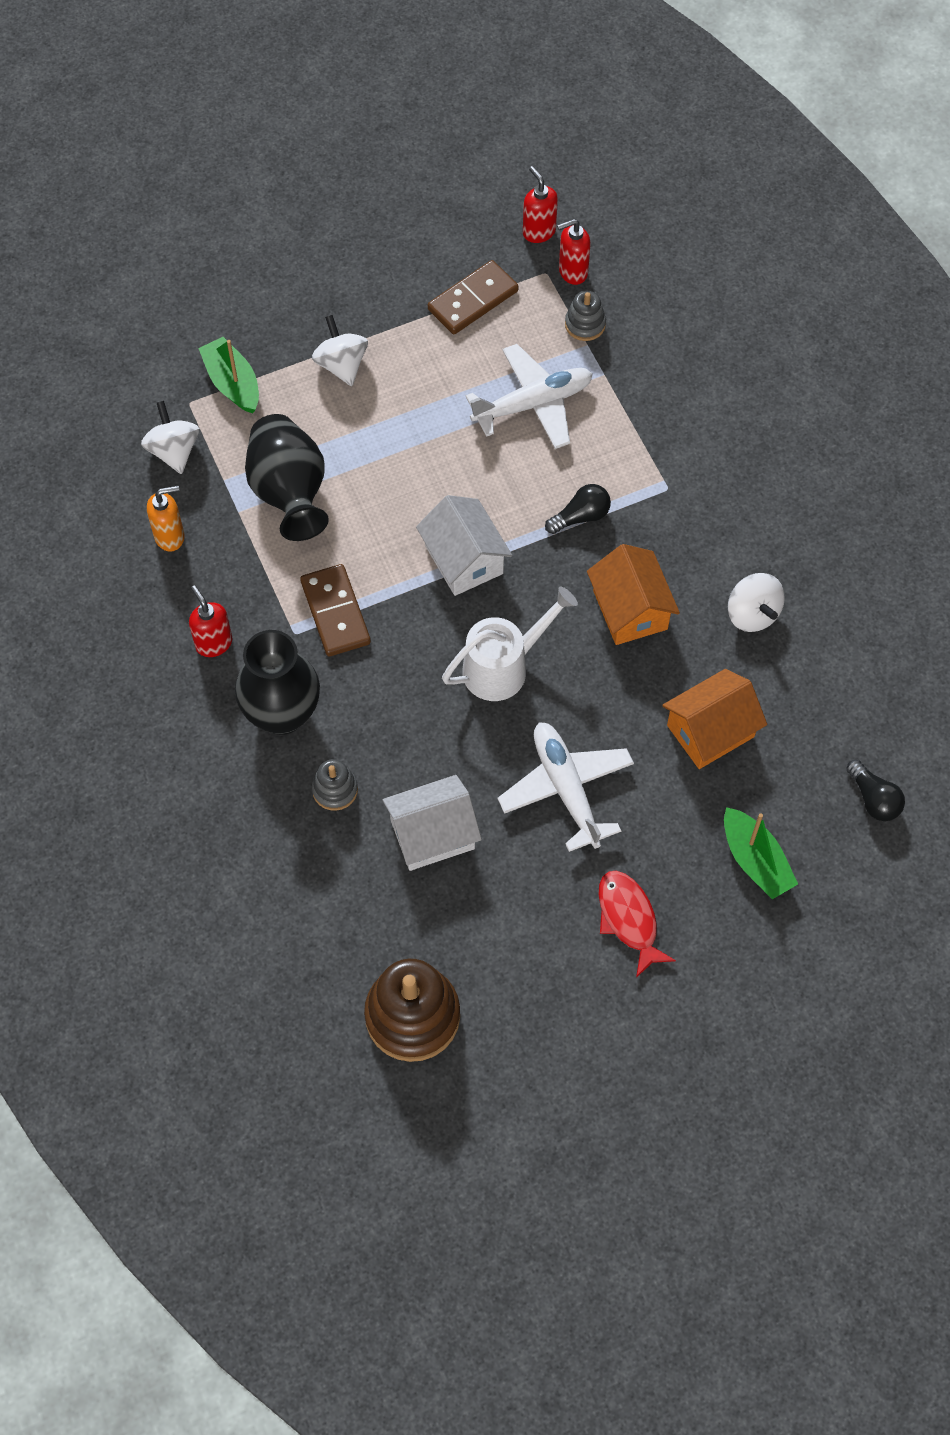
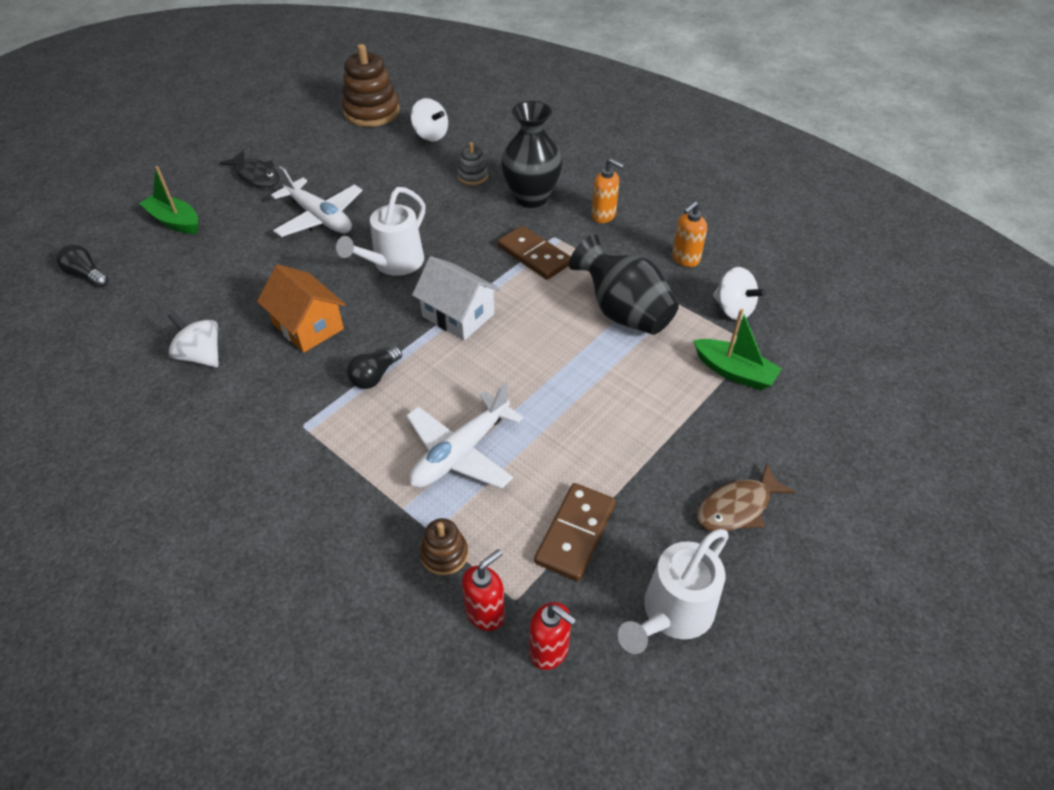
camera: 155 degrees right, 15 degrees down
red soap dispenser [189,585,232,657] -> orange soap dispenser [592,158,624,223]
white spinning top [312,315,368,386] -> white spinning top moved to [411,98,448,142]
white house [382,775,482,871] -> none
grey stacking toy [565,291,606,341] -> brown stacking toy [420,518,468,575]
red fish [598,871,676,978] -> black fish [220,151,280,187]
orange house [662,669,767,769] -> none
none -> white watering can [618,529,729,654]
none -> brown fish [697,464,796,531]

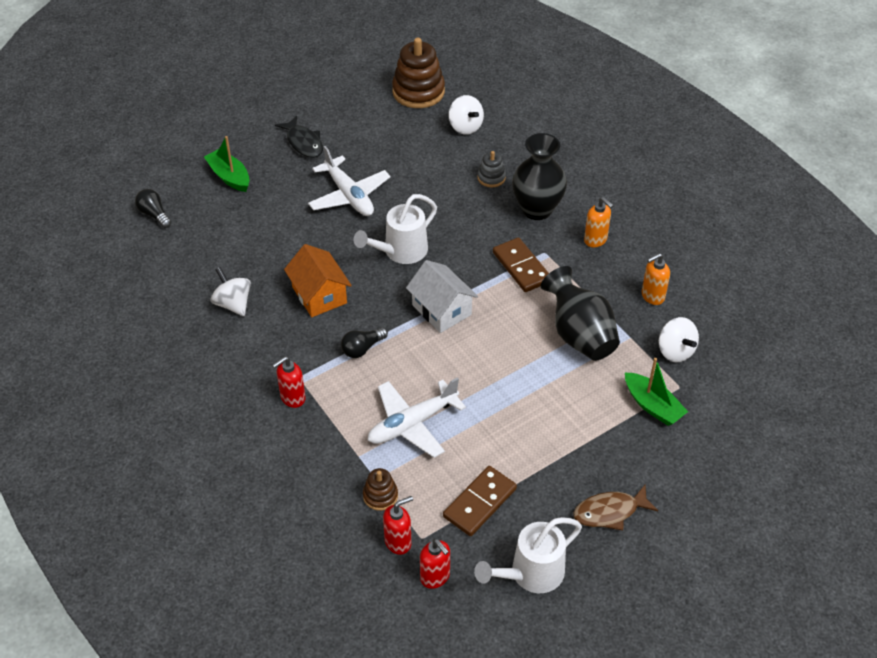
camera: 15 degrees right, 0 degrees up
none -> red soap dispenser [272,356,306,408]

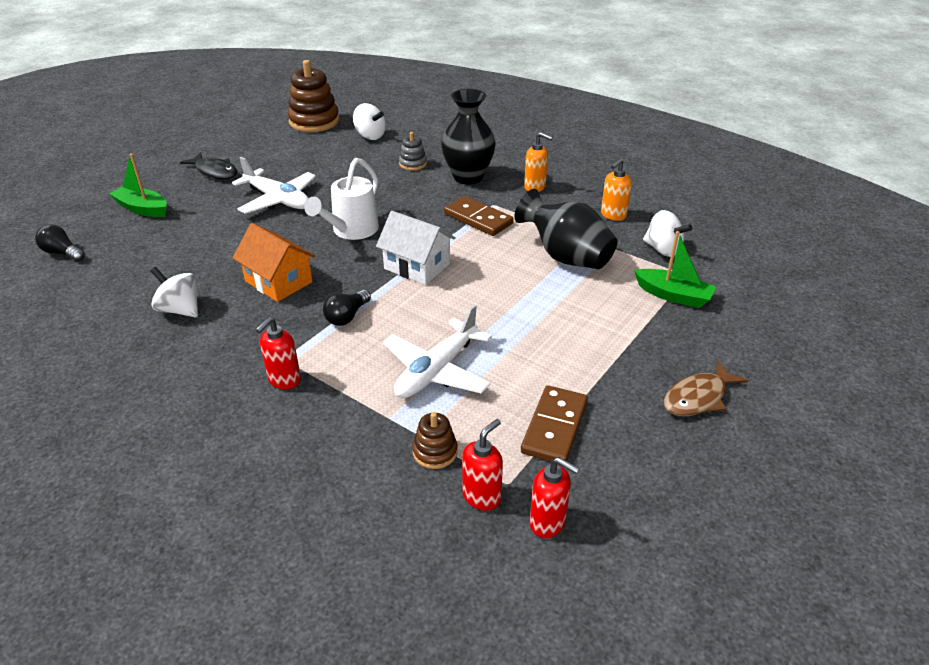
camera: 20 degrees left, 10 degrees down
white watering can [474,517,582,593] -> none

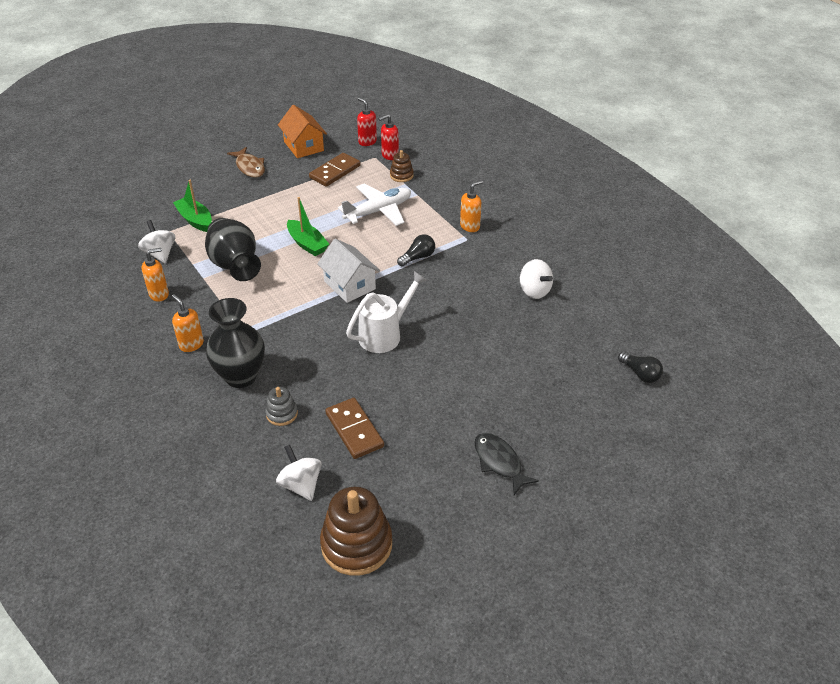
camera: 160 degrees left, 5 degrees up
green boat [109,153,167,217] -> green boat moved to [287,197,329,256]
white plane [232,157,316,214] -> none
orange house [233,223,315,302] -> orange house moved to [278,105,327,158]
red soap dispenser [256,317,301,389] -> orange soap dispenser [460,180,483,232]
brown domino [444,196,514,236] -> brown domino moved to [325,398,384,459]
brown fish [664,360,748,416] -> brown fish turned 75 degrees clockwise [227,147,265,178]

